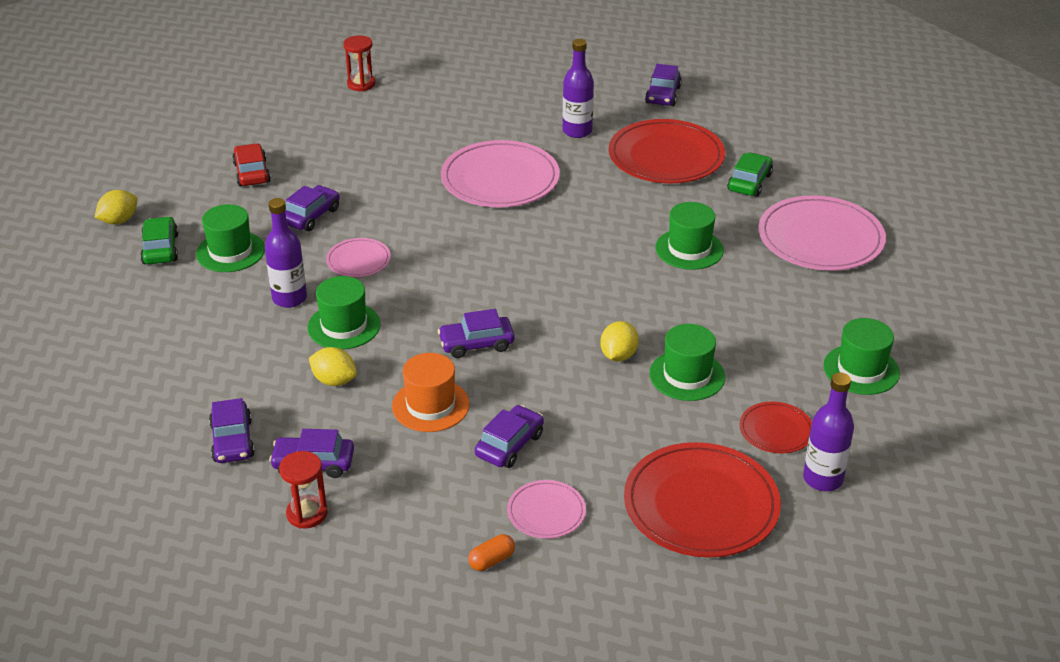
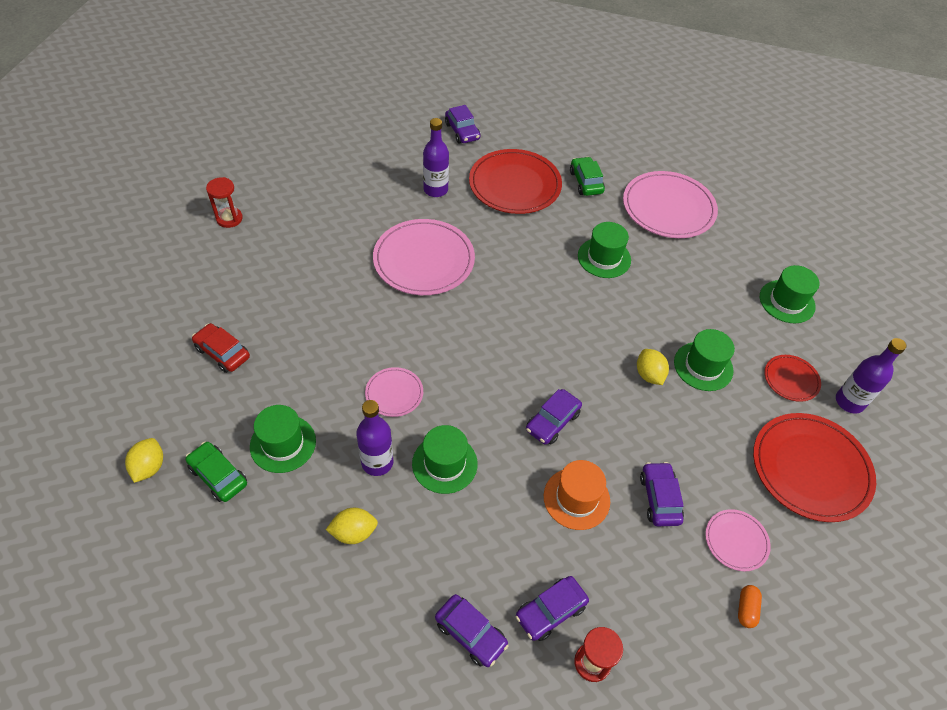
camera: 40 degrees left, 15 degrees up
purple car [285,185,340,231] -> none
yellow lemon [309,347,357,386] -> yellow lemon moved to [326,508,378,544]

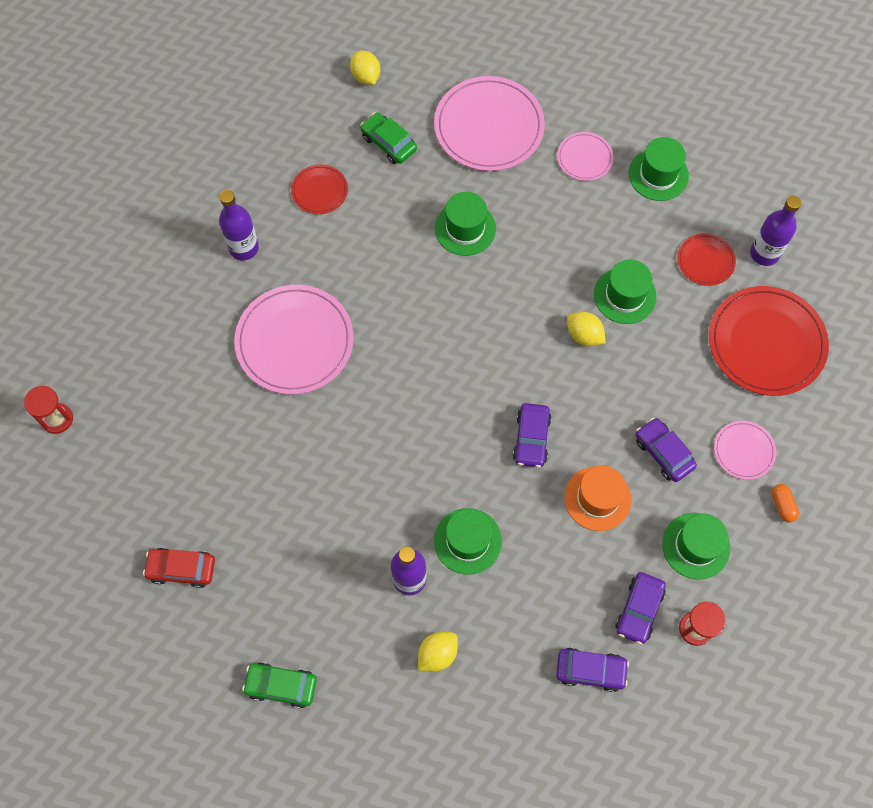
camera: 30 degrees left, 15 degrees up
yellow lemon [125,438,163,483] -> yellow lemon moved to [350,51,380,85]
green hat [250,405,316,473] -> green hat moved to [662,513,731,579]
pink plate [365,367,423,417] -> pink plate moved to [557,132,614,181]
purple car [445,105,480,144] -> none
red plate [469,149,562,214] -> red plate [291,164,348,214], size x0.50

